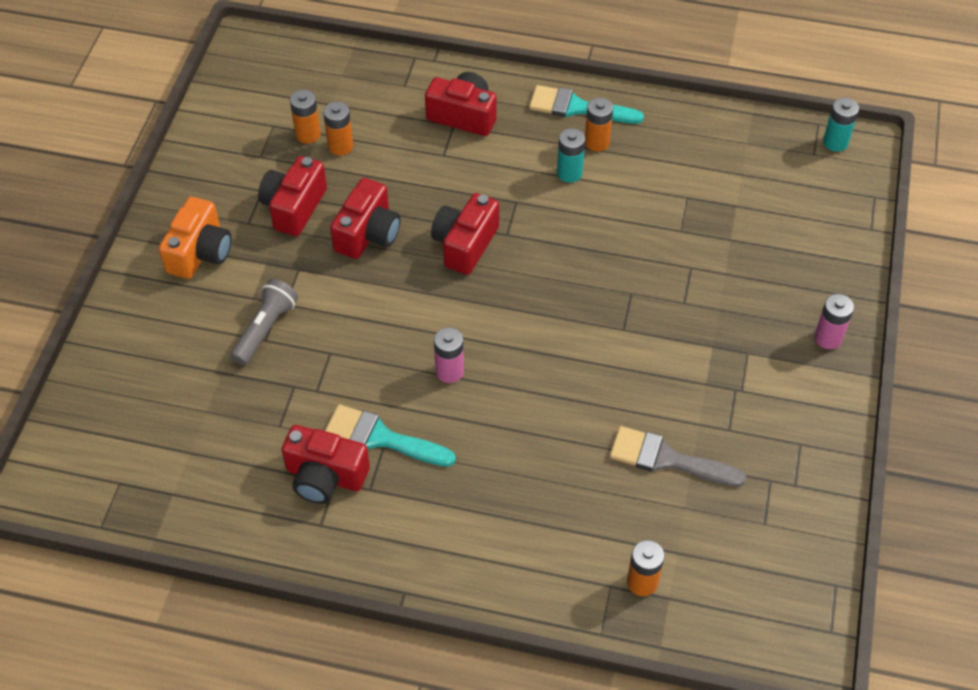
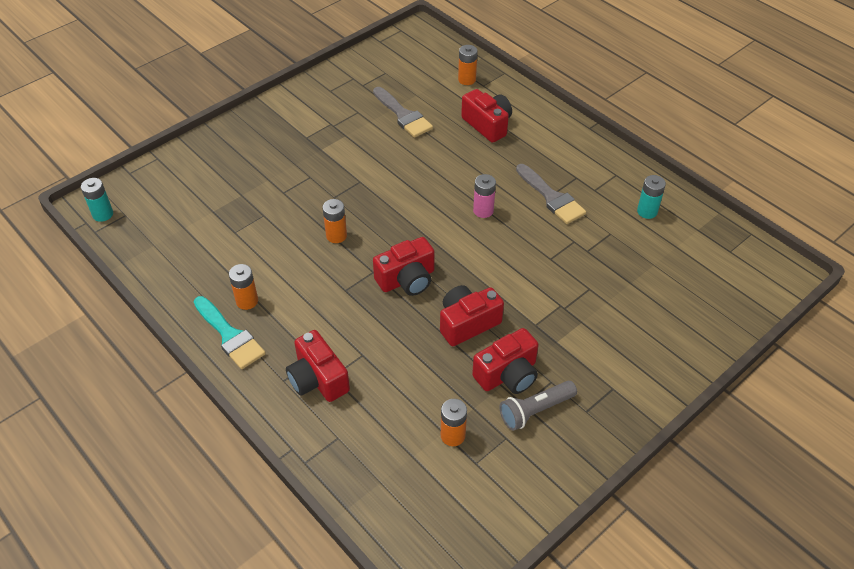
camera: 145 degrees left, 5 degrees down
orange camera [159,197,231,279] -> none
grey flashlight [230,279,298,365] -> grey flashlight moved to [500,381,577,431]
red camera [282,425,370,504] -> red camera moved to [461,89,512,143]
orange battery [323,102,353,155] -> orange battery moved to [322,199,347,243]
turquoise brush [325,404,456,467] -> grey brush [516,164,586,224]
turquoise battery [557,128,585,183] -> turquoise battery moved to [637,175,666,219]
pink battery [814,294,854,349] -> none

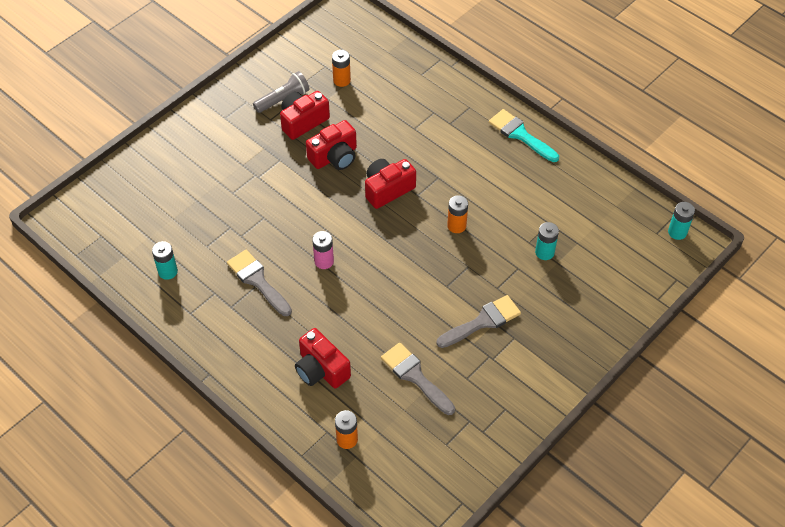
camera: 175 degrees right, 5 degrees up
orange battery [229,264,258,310] -> none
red camera [286,330,350,402] -> none
none -> grey brush [436,295,521,348]
none -> turquoise battery [535,222,559,260]

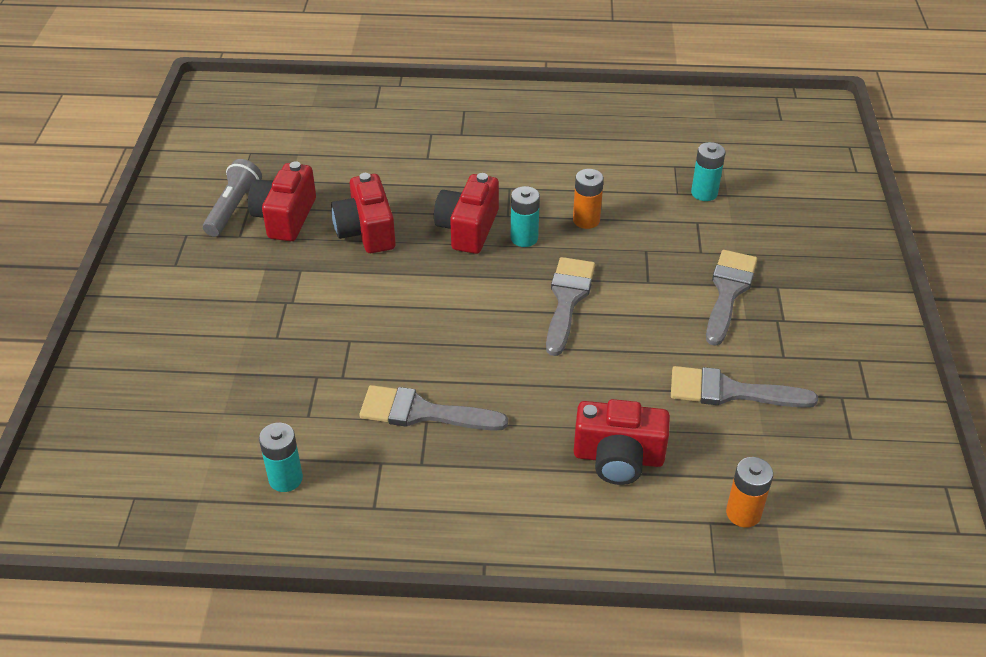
camera: 40 degrees left, 10 degrees down
red camera [306,120,357,170] -> red camera turned 150 degrees clockwise [331,173,396,253]
pink battery [312,231,334,269] -> none
orange battery [332,50,351,87] -> none
turquoise brush [489,109,559,162] -> none
turquoise battery [668,202,695,240] -> turquoise battery moved to [511,186,540,247]
none -> grey brush [546,257,595,356]

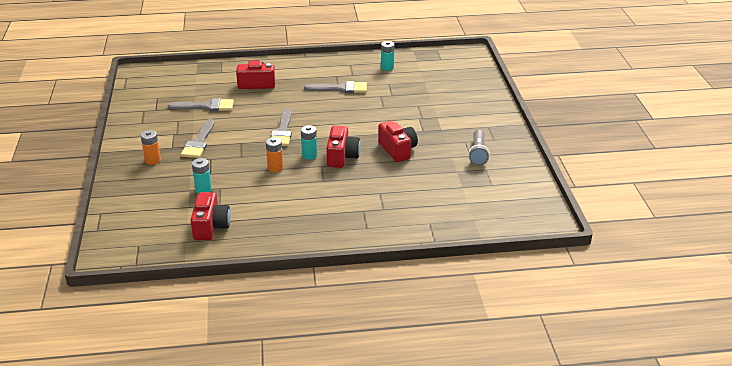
camera: 170 degrees right, 10 degrees down
red camera [248,161,316,241] -> red camera moved to [190,192,231,240]
orange battery [726,457,773,527] -> orange battery moved to [141,130,161,165]

